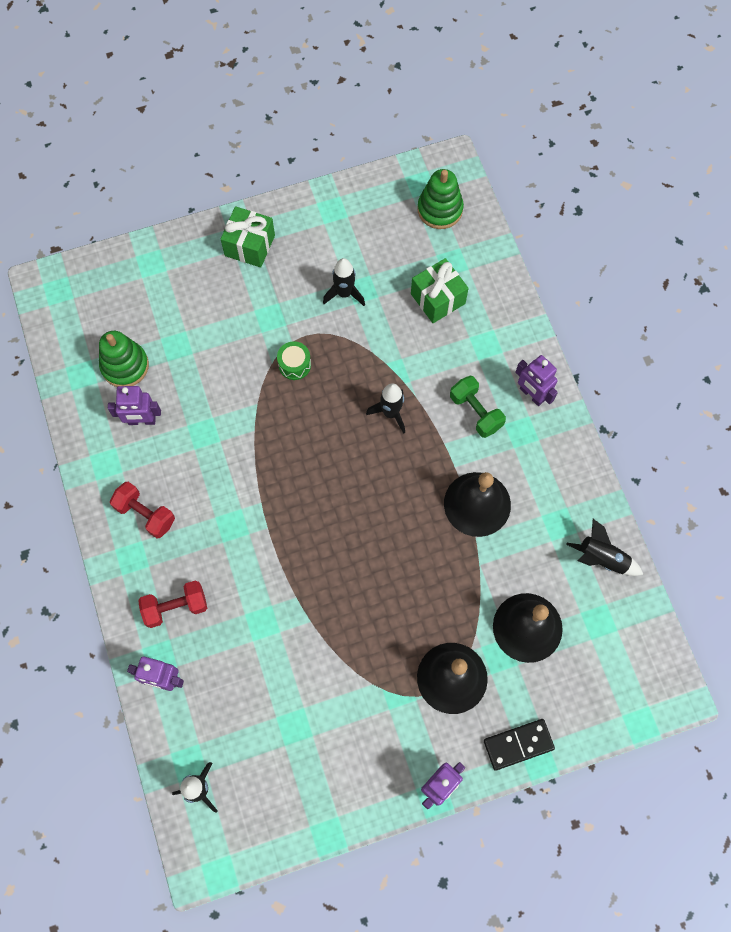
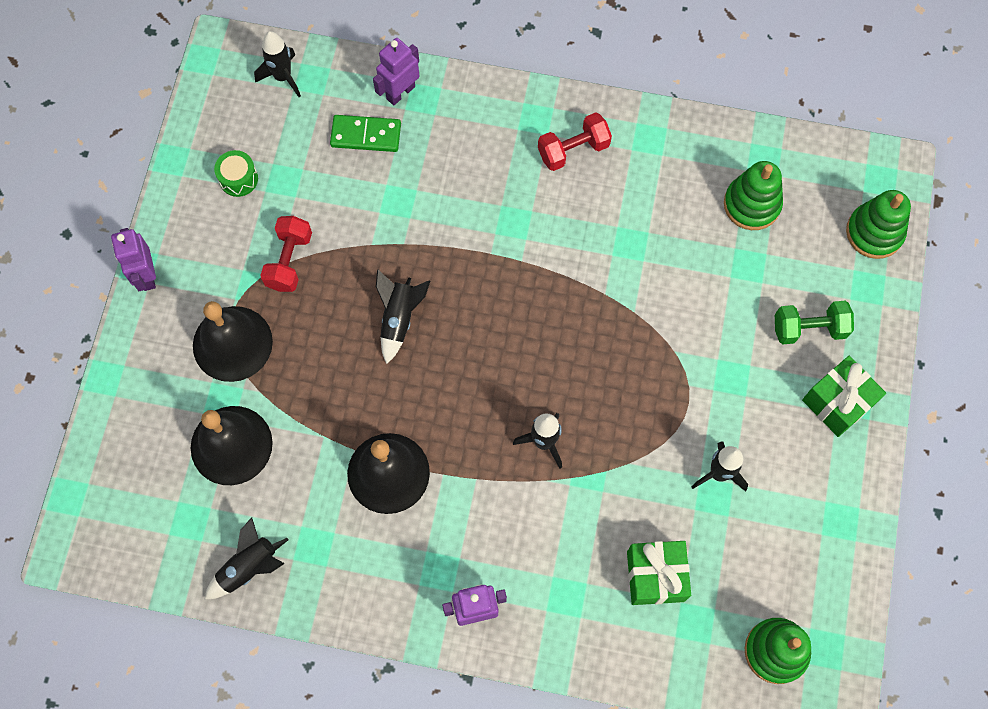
camera: 120 degrees right, 0 degrees up
purple robot [108,386,161,425] -> none
red dumbbell [138,580,207,628] -> red dumbbell moved to [260,216,312,292]
green drum [277,341,311,380] -> green drum moved to [214,150,258,197]
green dumbbell [450,376,506,438] -> green dumbbell moved to [775,301,854,344]
black domino [484,719,555,771] -> none
none -> green domino [330,115,401,152]
none -> black rocket [376,269,430,364]
none -> green stacking toy [846,190,911,259]

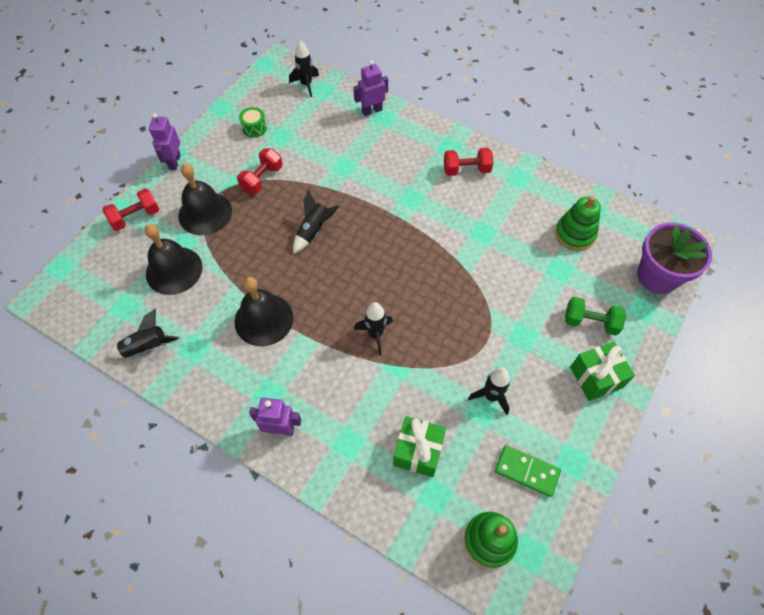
camera: 20 degrees right, 10 degrees down
green domino [330,115,401,152] -> green domino moved to [495,445,561,497]
green stacking toy [846,190,911,259] -> purple flower pot [637,223,712,294]
none -> red dumbbell [103,188,159,231]

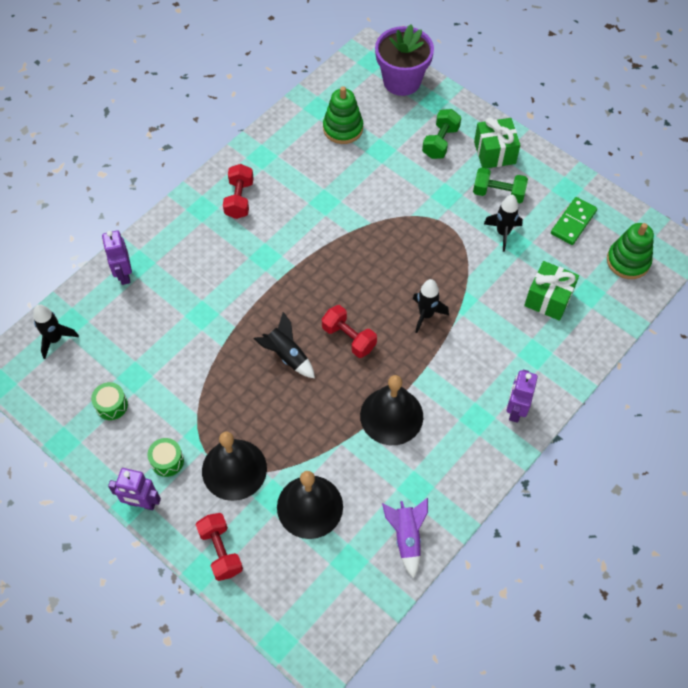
camera: 80 degrees left, 0 degrees up
black rocket [107,309,179,359] -> purple rocket [382,498,428,578]
red dumbbell [237,148,283,194] -> red dumbbell moved to [322,305,377,358]
none -> green drum [147,438,184,477]
none -> green dumbbell [473,168,528,203]

